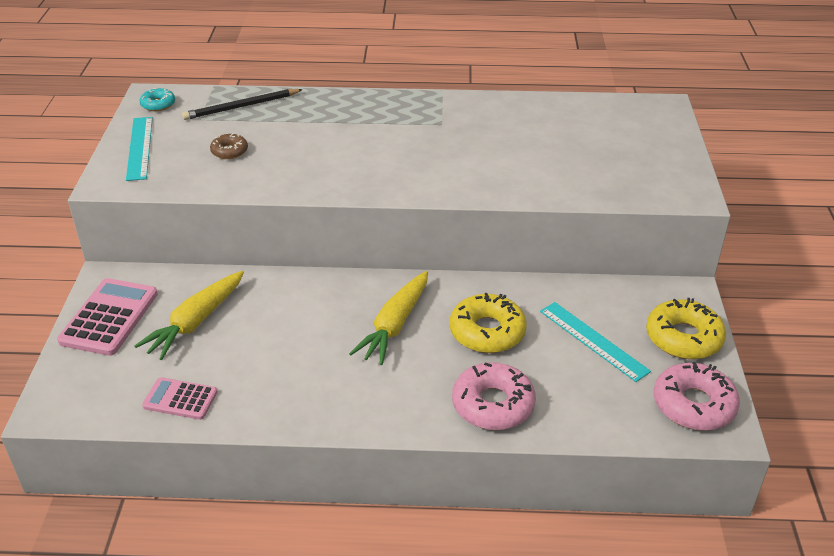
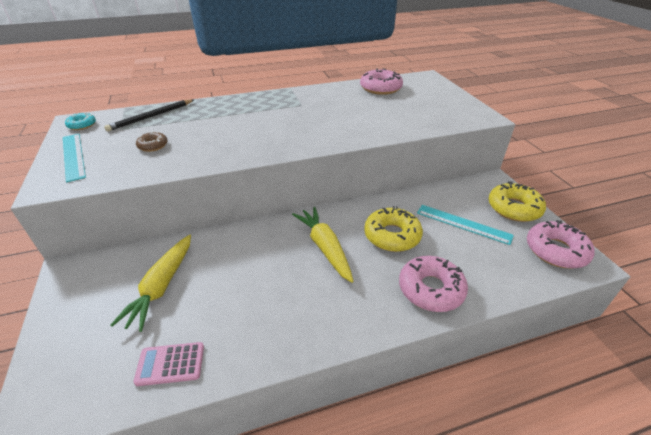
camera: 20 degrees left, 0 degrees up
pink calculator [57,278,158,356] -> none
yellow carrot [349,271,428,365] -> yellow carrot turned 150 degrees clockwise [292,207,354,283]
none -> pink donut [360,68,403,95]

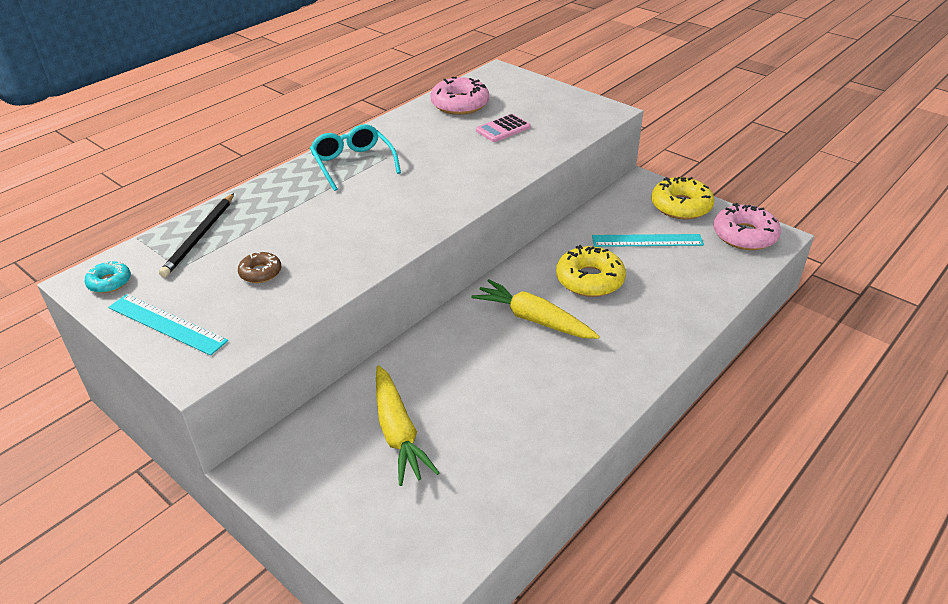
camera: 30 degrees left, 0 degrees up
pink calculator [134,342,204,386] -> pink calculator moved to [476,114,531,142]
pink donut [399,256,468,312] -> none
none -> turquoise glasses [310,124,401,191]

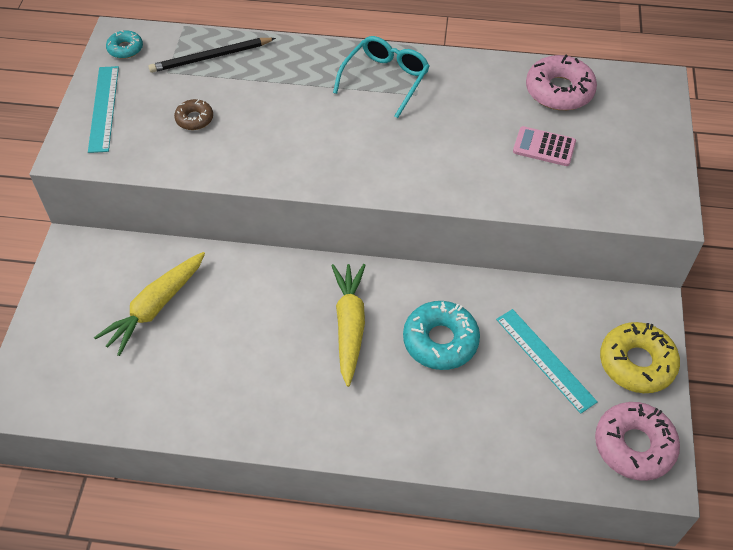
camera: 55 degrees right, 15 degrees up
yellow donut [556,245,626,297] -> turquoise donut [403,301,480,370]

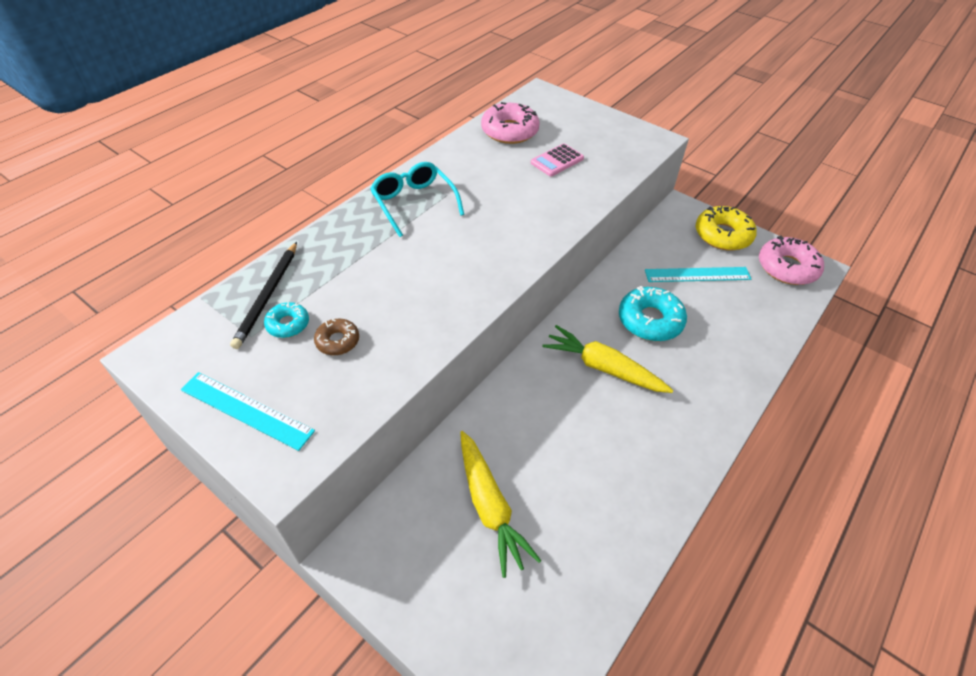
camera: 60 degrees left, 5 degrees down
turquoise donut [106,30,143,59] -> turquoise donut moved to [264,302,309,338]

